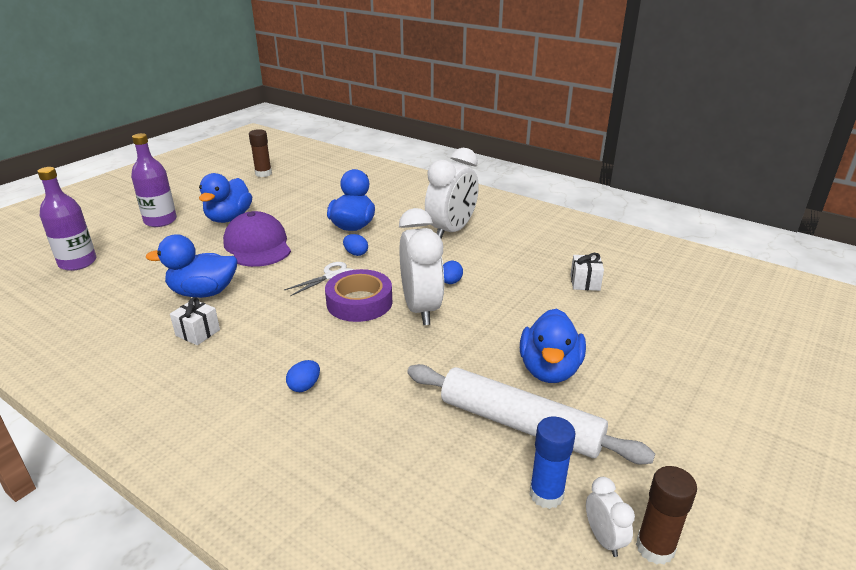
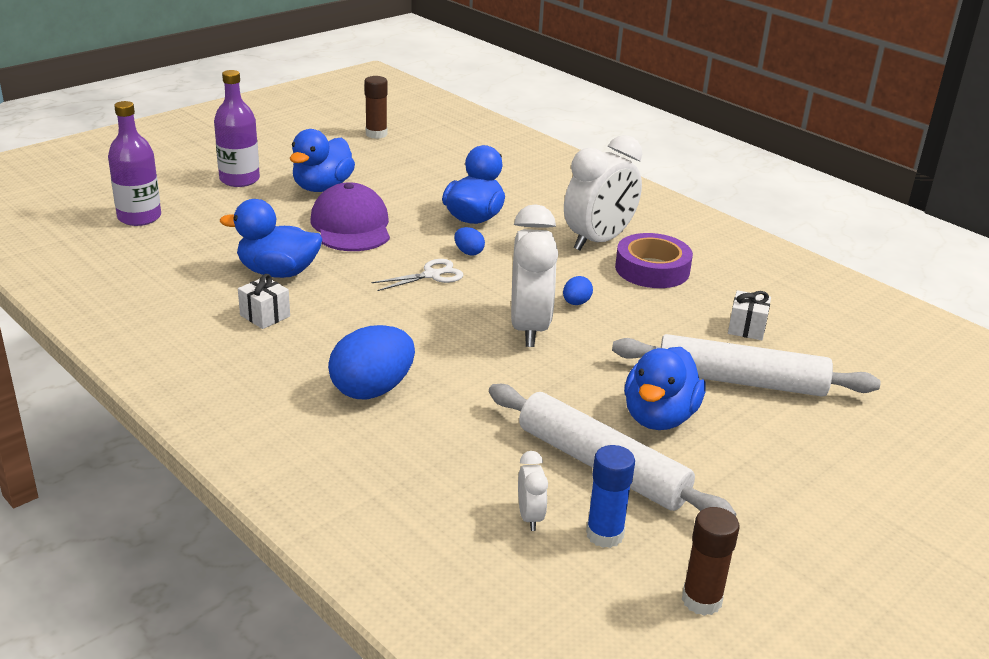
camera: 10 degrees right, 0 degrees up
blue egg [286,360,320,392] -> blue egg [328,325,415,400], size x2.15
purple tape [325,269,392,322] -> purple tape moved to [615,233,693,288]
white clock [586,477,635,557] -> white clock moved to [518,451,548,531]
none -> white rolling pin [612,334,881,397]

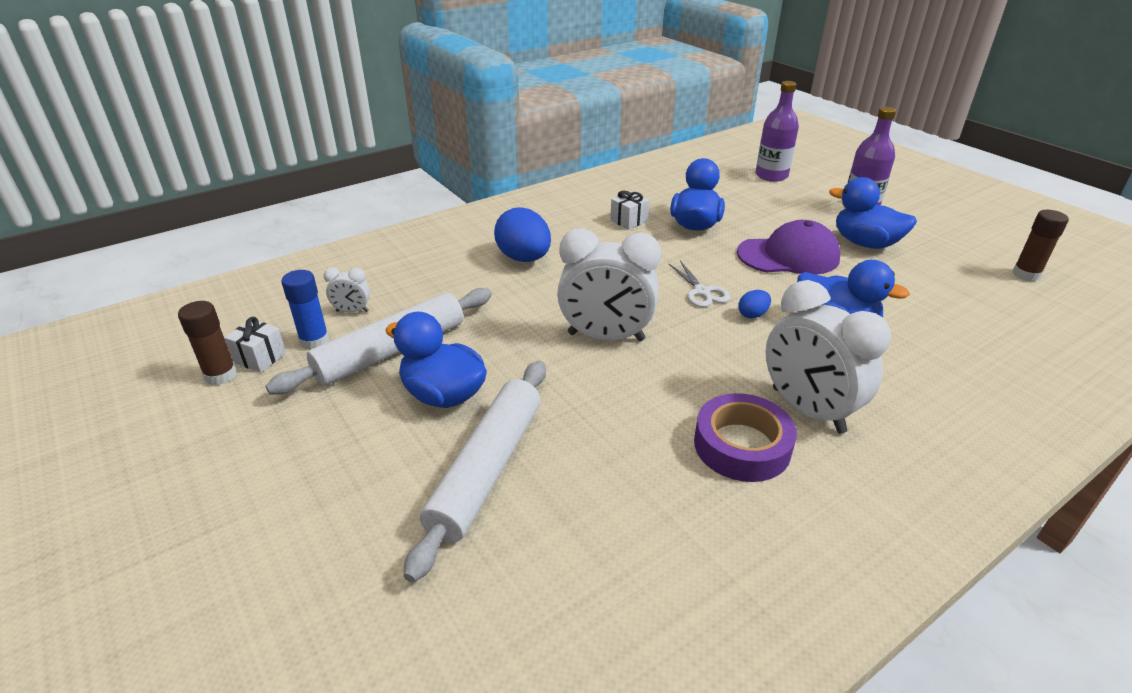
camera: 100 degrees right, 5 degrees up
blue egg [563,276,593,305] -> none
white gift [728,290,771,340] -> white gift moved to [224,317,286,373]

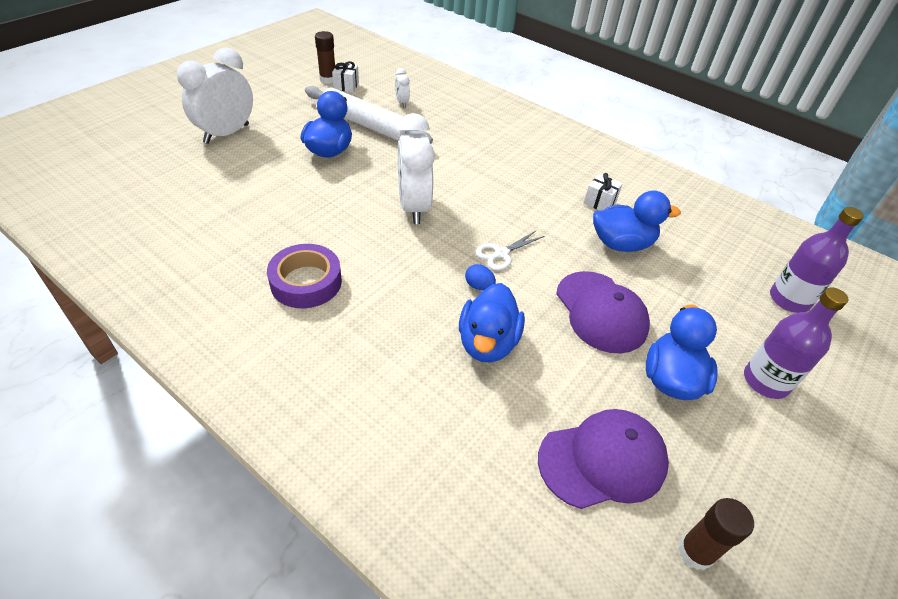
camera: 70 degrees right, 10 degrees up
blue glue stick [281,270,329,350] -> none
white rolling pin [403,361,546,582] -> none
blue egg [494,207,551,262] -> none
white clock [765,280,891,434] -> white clock moved to [177,48,253,144]
none -> purple cap [538,409,669,509]

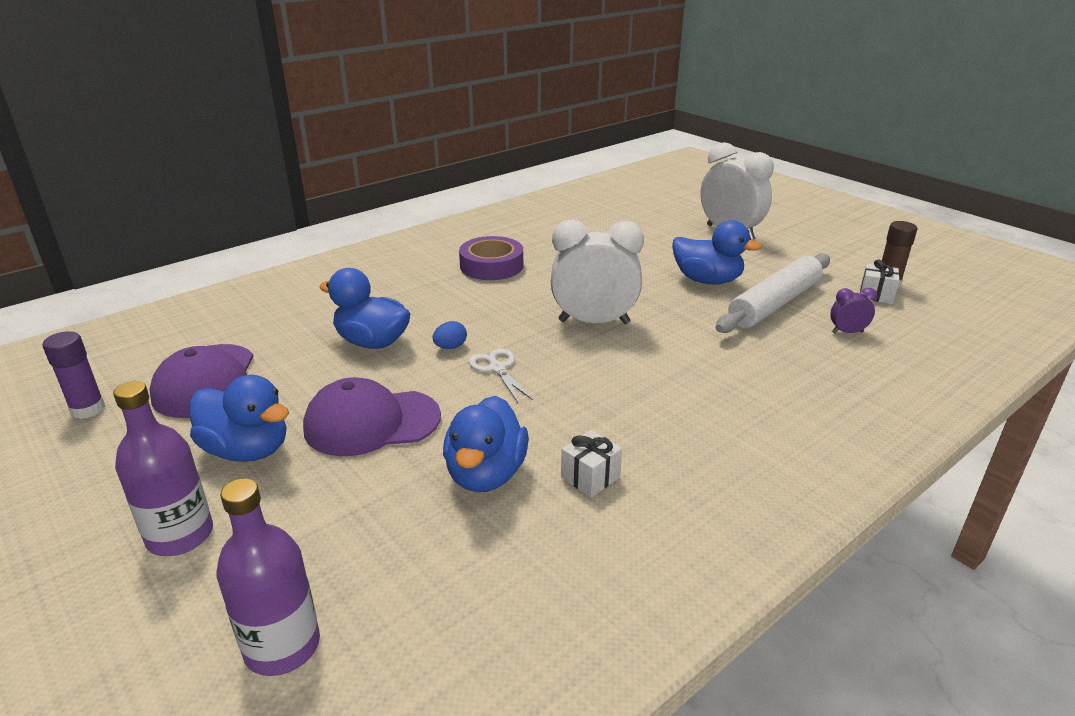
camera: 105 degrees right, 15 degrees down
white clock [395,68,410,108] -> purple clock [830,288,877,333]
brown glue stick [678,498,754,570] -> purple glue stick [43,331,105,419]

